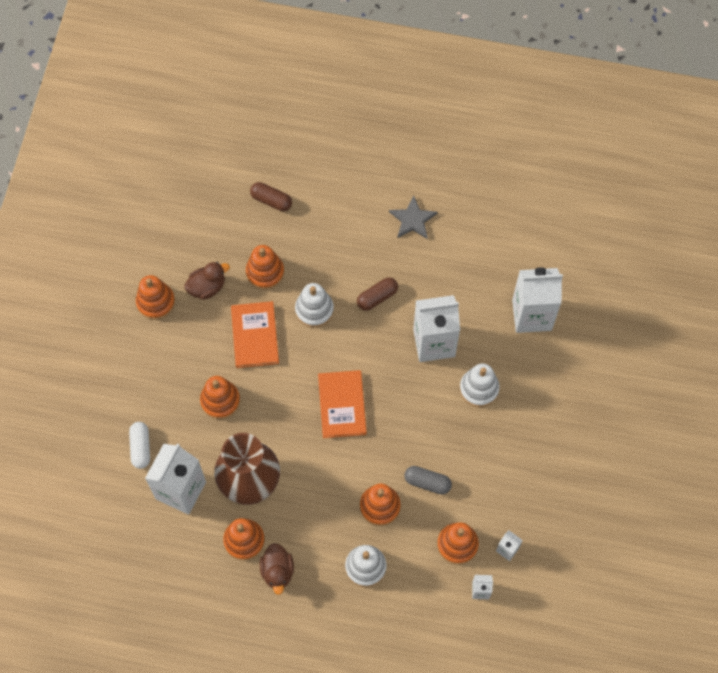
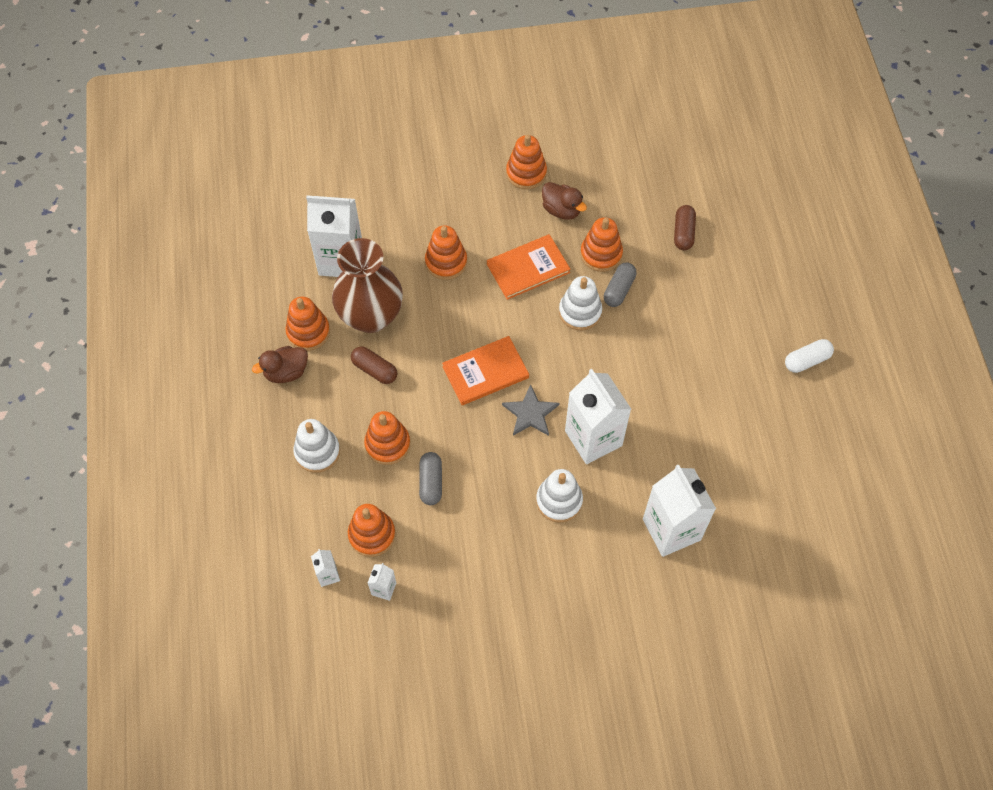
camera: 70 degrees right, 5 degrees down
white capsule [129,422,150,469] -> white capsule moved to [785,339,834,373]
brown capsule [357,278,398,311] -> brown capsule moved to [351,346,397,384]
grey star [389,196,437,239] -> grey star moved to [502,384,560,436]
none -> grey capsule [604,262,636,307]

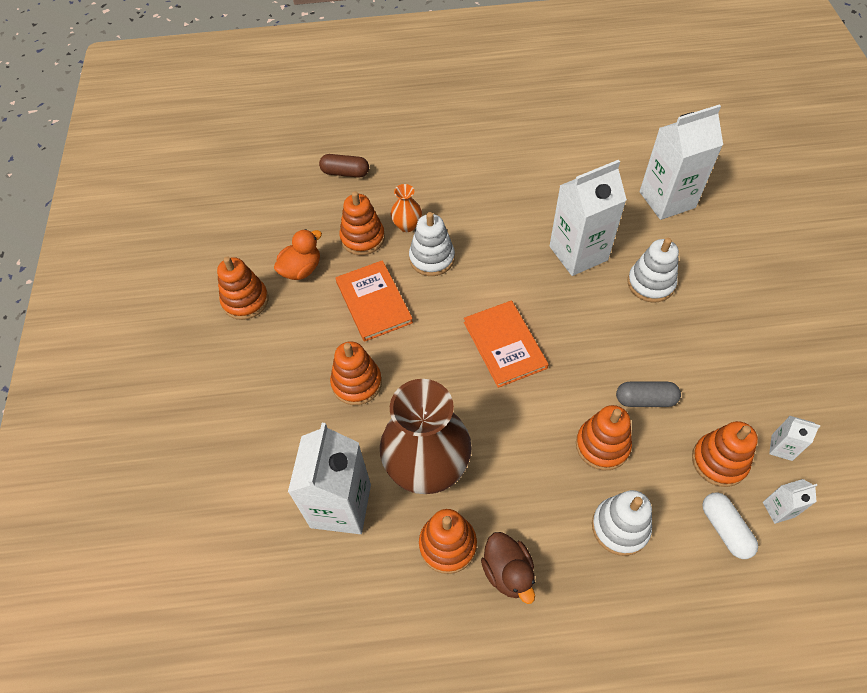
camera: 85 degrees left, 5 degrees down
brown capsule [351,346,397,384] -> none
grey star [502,384,560,436] -> none
brown duck [542,182,587,220] -> orange duck [274,229,322,280]
grey capsule [604,262,636,307] -> orange vase [391,184,422,232]
white capsule [785,339,834,373] -> white capsule moved to [702,492,758,559]

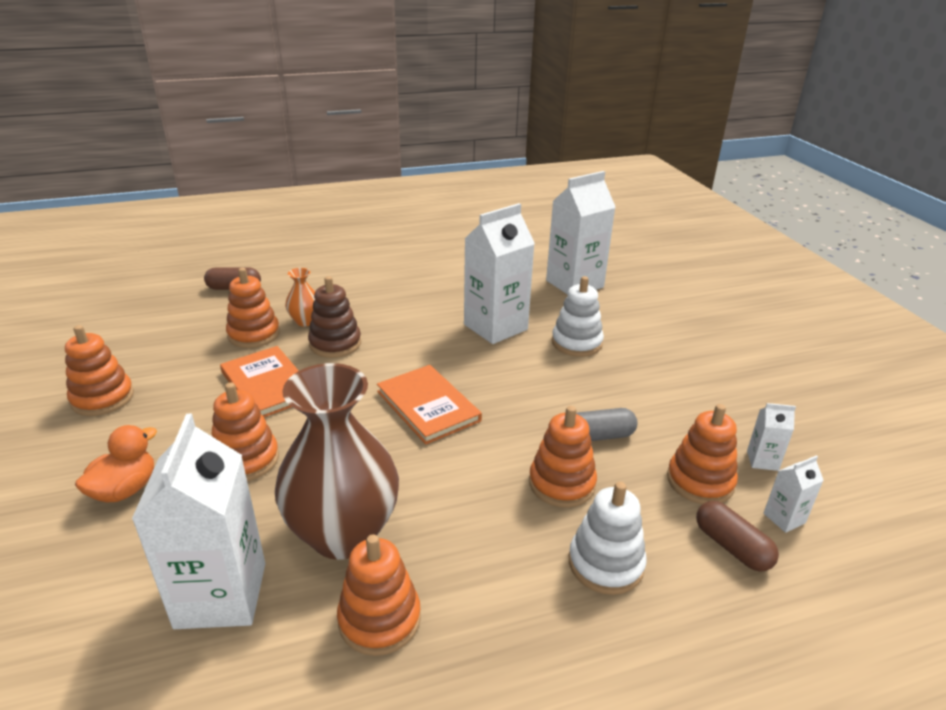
camera: 15 degrees left, 25 degrees down
orange duck [274,229,322,280] -> orange duck moved to [75,425,157,502]
white stacking toy [409,212,455,276] -> brown stacking toy [308,276,361,358]
brown duck [481,532,535,604] -> none
white capsule [702,492,758,559] -> brown capsule [696,501,779,572]

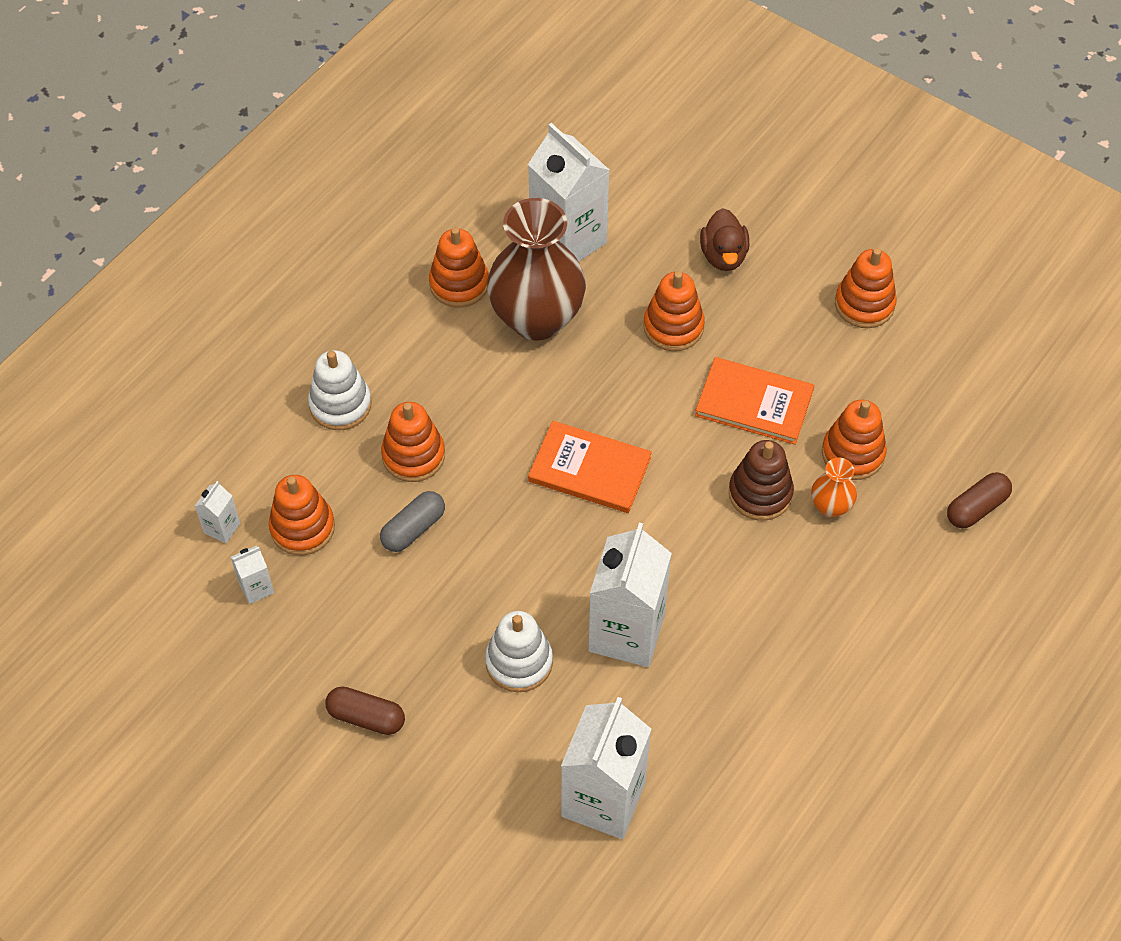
camera: 145 degrees right, 25 degrees up
orange duck [75,425,157,502] -> brown duck [700,208,750,271]
brown capsule [696,501,779,572] -> brown capsule moved to [325,687,405,735]

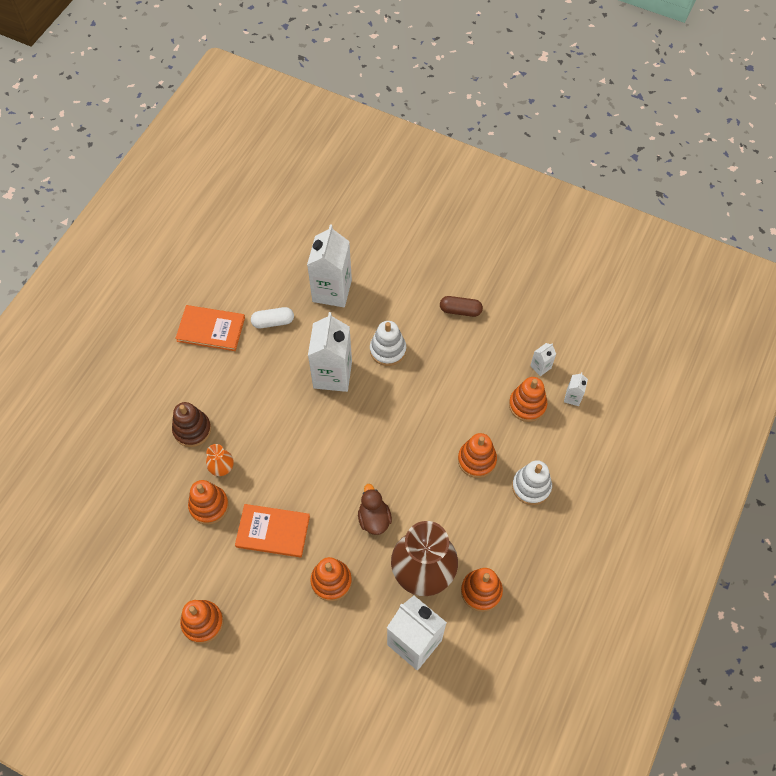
camera: 170 degrees right, 5 degrees up
grey capsule [380,491,445,552] -> none
orange book [528,421,652,513] -> orange book moved to [175,305,245,351]
brown duck [700,208,750,271] -> brown duck moved to [358,484,392,535]
brown stacking toy [729,440,794,521] -> brown stacking toy moved to [172,402,211,447]
brown capsule [947,472,1012,528] -> none
none -> white capsule [251,307,294,328]

